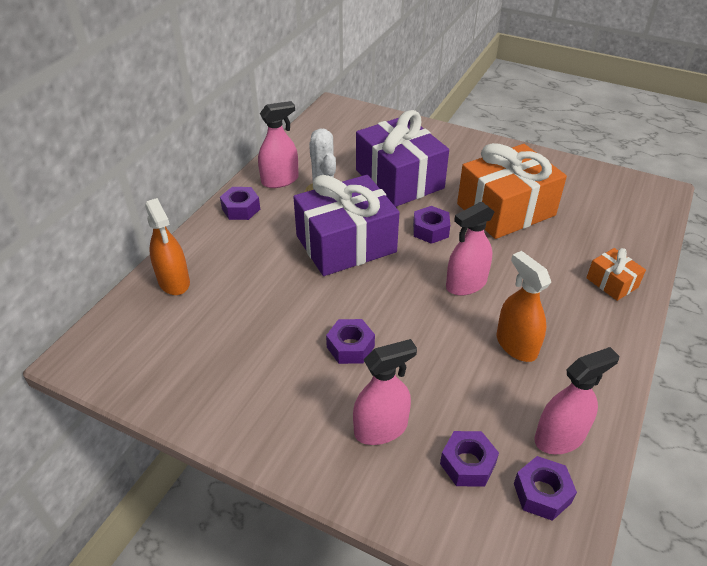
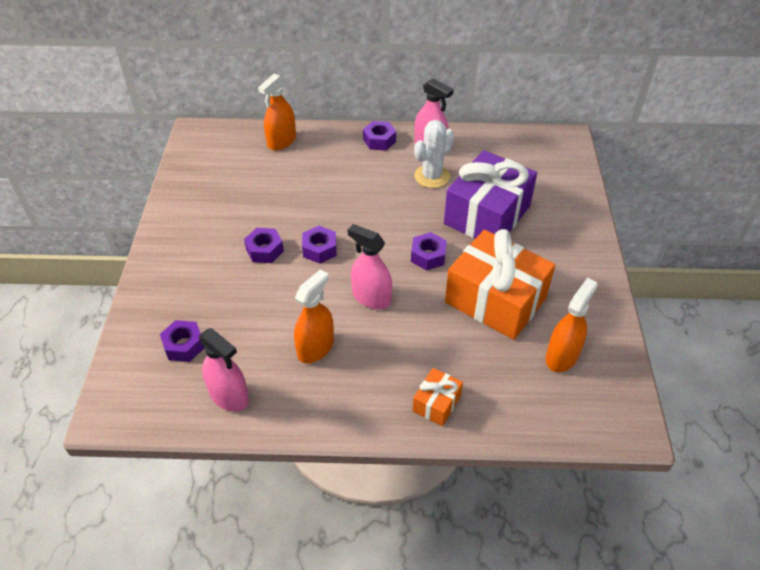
camera: 65 degrees right, 5 degrees up
purple gift [294,175,400,276] -> none
pink spray bottle [353,339,417,445] -> none
purple nut [514,456,577,521] -> purple nut moved to [302,226,337,264]
none -> orange spray bottle [546,278,598,372]

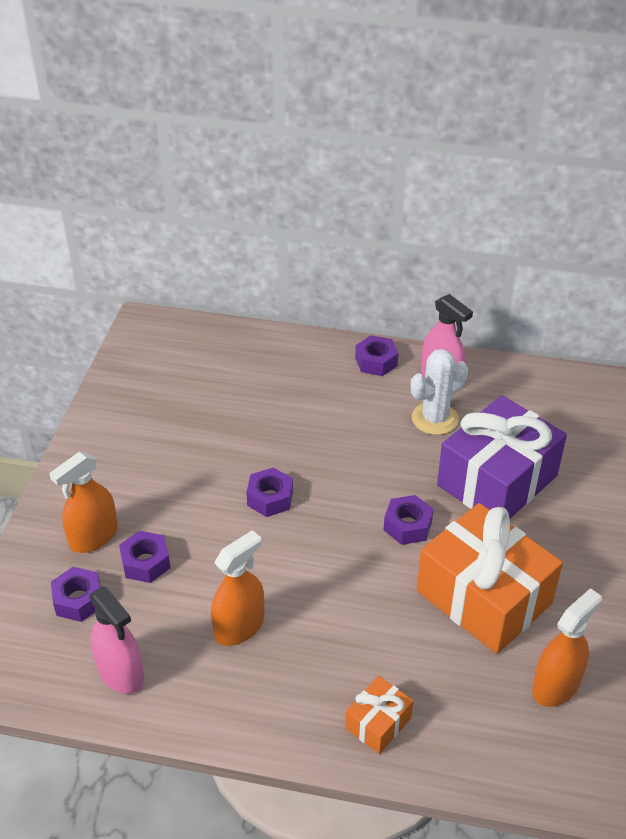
camera: 10 degrees right, 5 degrees down
purple nut [244,228,284,263] -> purple nut moved to [119,530,171,583]
orange spray bottle [258,73,296,150] -> orange spray bottle moved to [49,452,118,553]
pink spray bottle [348,224,392,309] -> none

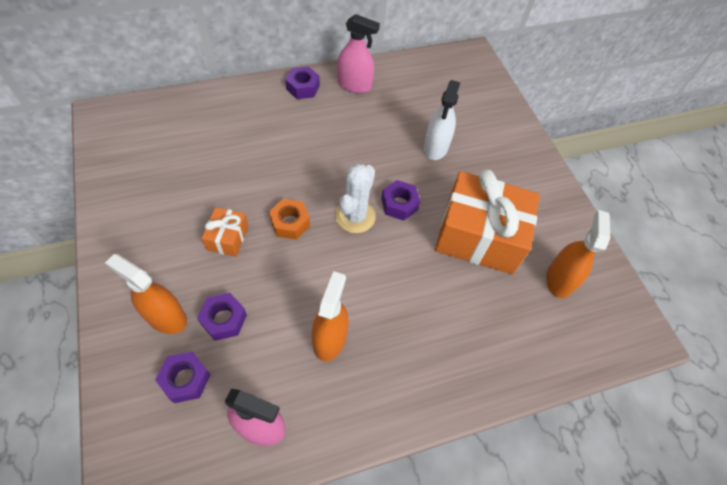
camera: 35 degrees left, 15 degrees up
orange spray bottle [49,452,118,553] -> orange spray bottle turned 105 degrees clockwise [105,254,187,334]
purple nut [246,467,293,517] -> orange nut [269,199,310,240]
orange gift [345,676,413,754] -> orange gift moved to [202,207,248,257]
white cactus [411,349,468,435] -> white cactus moved to [335,164,376,233]
purple gift [437,395,567,518] -> white spray bottle [424,80,460,160]

